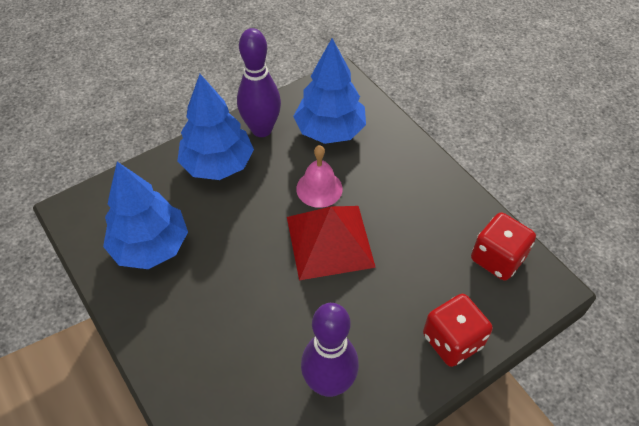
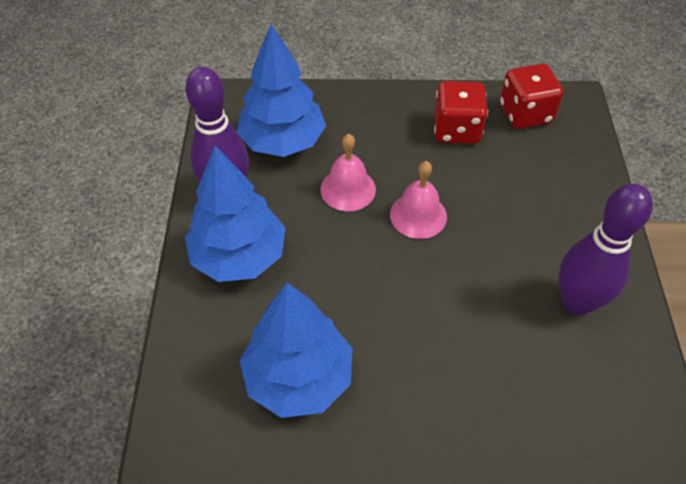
camera: 55 degrees left, 0 degrees up
red pyramid [287,206,376,280] -> pink bell [390,161,447,239]
red dice [423,294,493,367] -> red dice moved to [434,81,488,144]

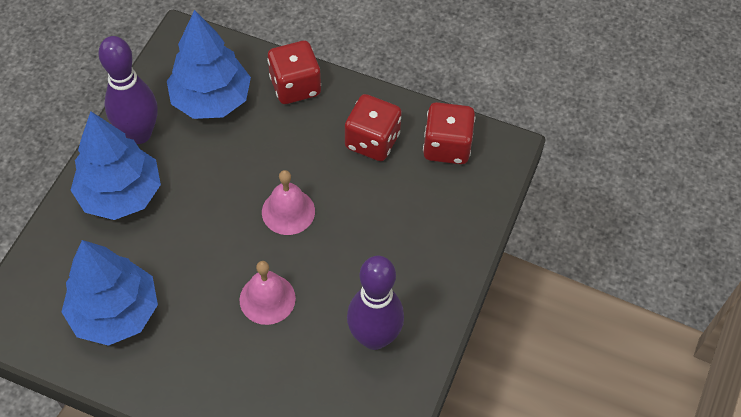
camera: 20 degrees right, 5 degrees up
pink bell [320,134,376,211] -> pink bell moved to [239,261,296,325]
none -> red dice [267,41,321,104]

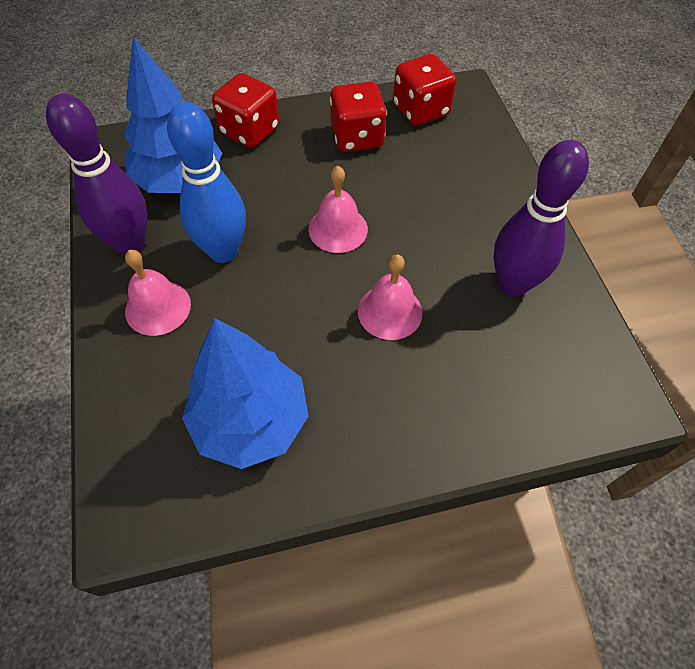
camera: 35 degrees left, 0 degrees up
blue tree [71,111,161,220] -> pink bell [125,250,191,336]
none -> blue bowling pin [167,102,246,263]

